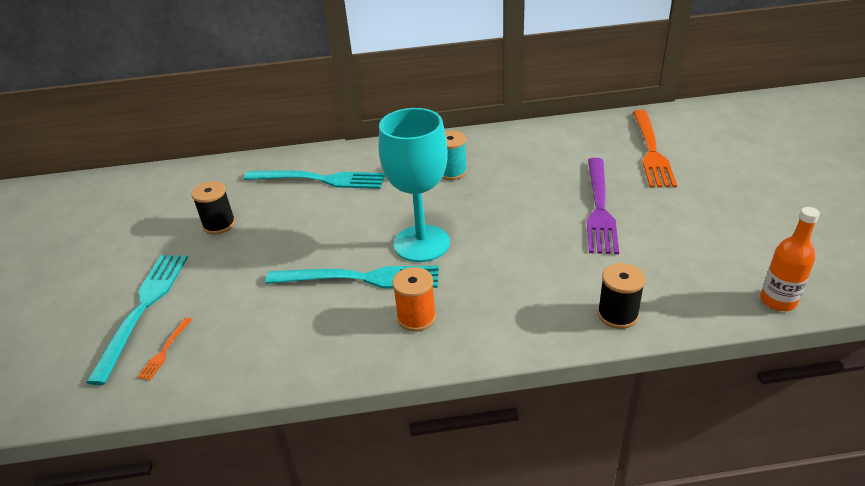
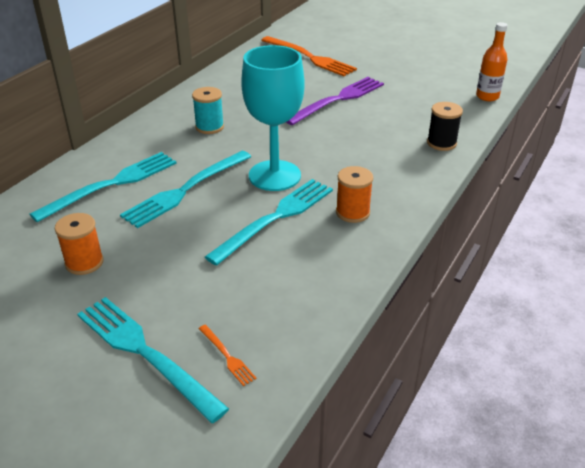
camera: 55 degrees left, 0 degrees up
black spool [191,181,236,234] -> orange spool [55,213,104,275]
purple fork [587,158,619,254] -> purple fork turned 90 degrees counterclockwise [286,77,384,125]
none -> turquoise fork [120,151,251,228]

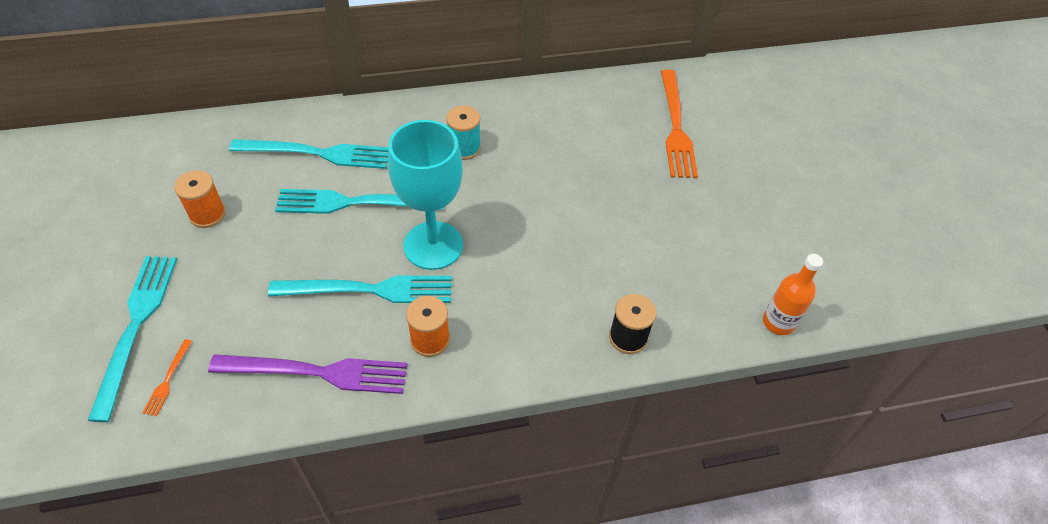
camera: 45 degrees right, 15 degrees up
purple fork [286,77,384,125] -> purple fork moved to [208,354,408,394]

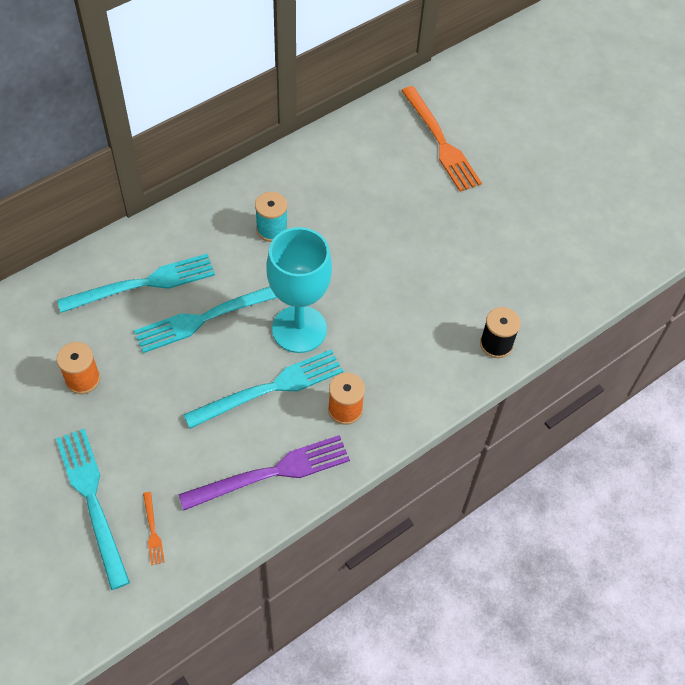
camera: 25 degrees left, 5 degrees up
orange bottle [763,254,823,335] -> none

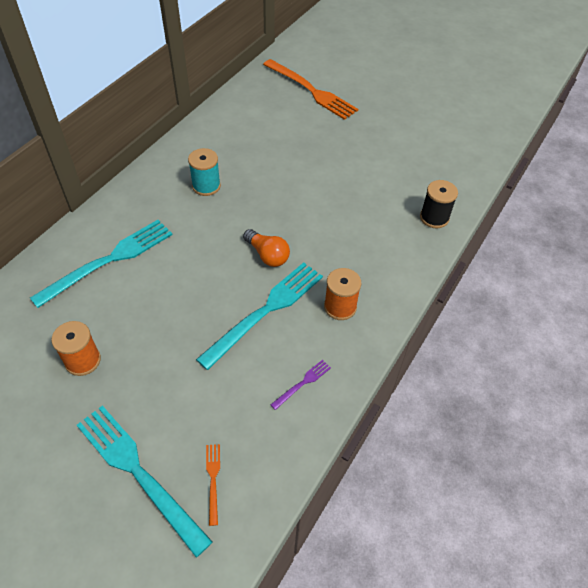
camera: 20 degrees left, 5 degrees down
turquoise fork [134,286,277,353] -> none
orange fork [143,492,165,565] -> orange fork turned 150 degrees counterclockwise [206,444,220,526]
purple fork [179,435,350,510] -> purple fork [270,360,331,410], size x0.43
turquoise goblet [266,227,332,353] -> orange light bulb [243,229,290,267]

